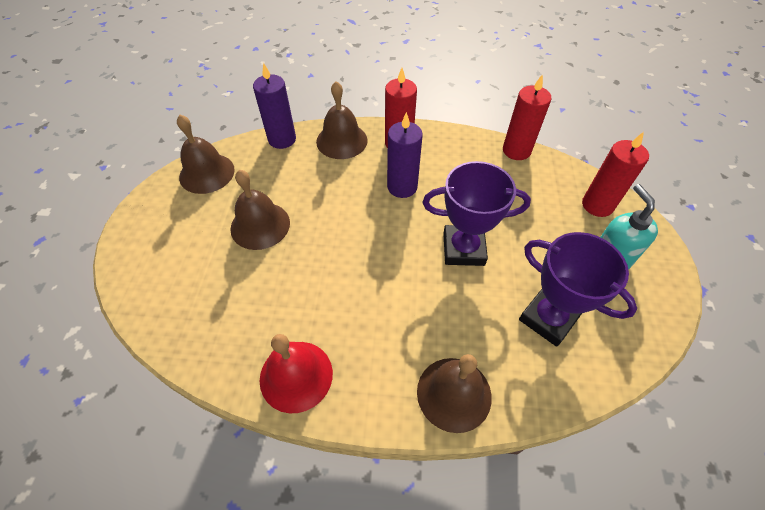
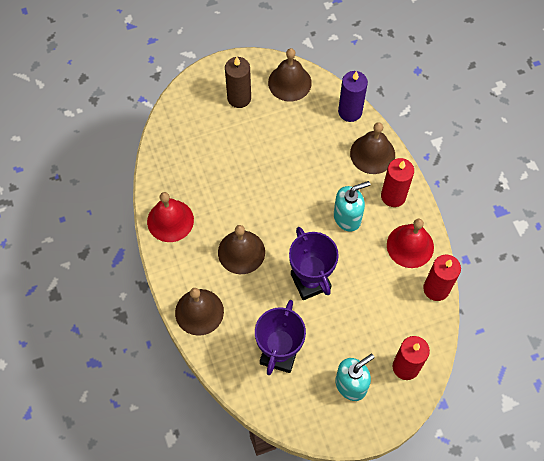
camera: 65 degrees right, 10 degrees up
brown bell [230,170,290,250] -> brown bell moved to [218,225,265,274]
purple candle [387,112,423,198] -> turquoise soap dispenser [334,181,370,231]
none -> brown candle [225,57,251,108]
none -> red bell [387,219,434,268]

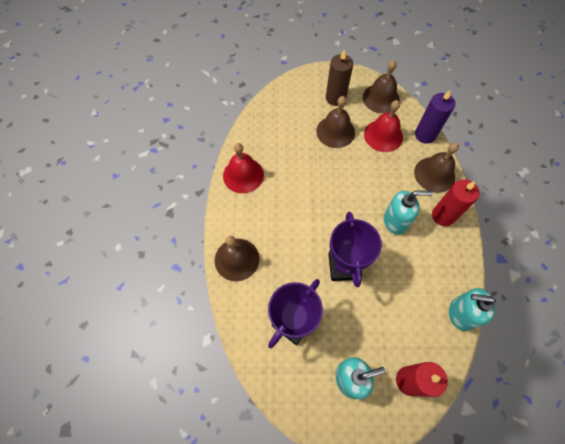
camera: 20 degrees right, 0 degrees up
brown bell [218,225,265,274] -> brown bell moved to [316,96,355,148]
red bell [387,219,434,268] -> red bell moved to [364,100,403,152]
red candle [423,255,461,301] -> turquoise soap dispenser [449,288,496,331]

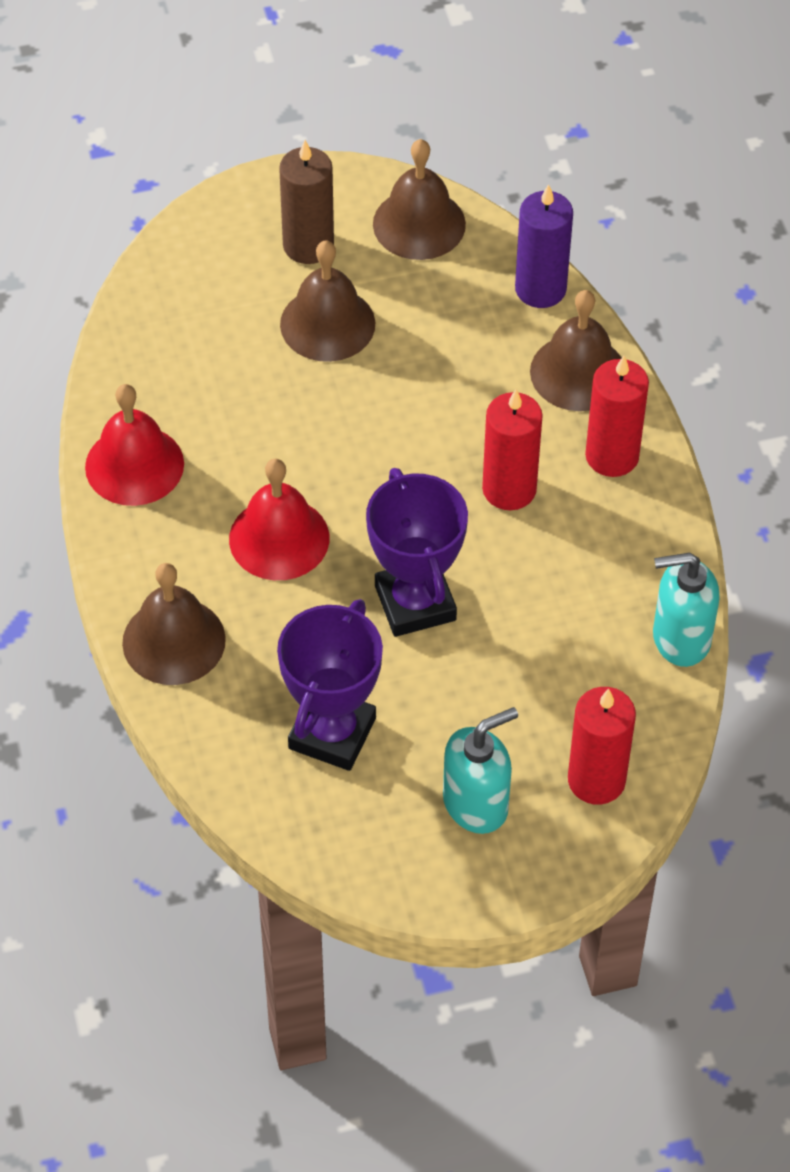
camera: 15 degrees left, 10 degrees down
red bell [364,100,403,152] -> red bell moved to [229,459,329,580]
turquoise soap dispenser [384,190,433,234] -> red candle [482,389,543,510]

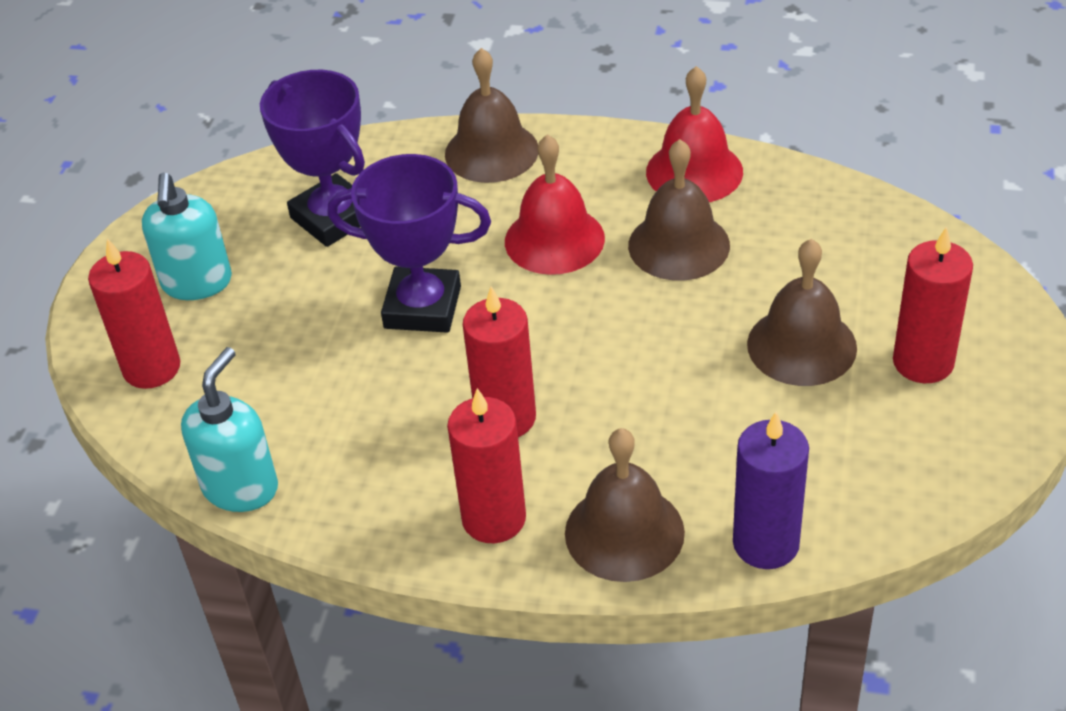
camera: 120 degrees right, 10 degrees down
brown candle [279,140,334,264] -> red candle [893,226,973,383]
brown bell [373,139,466,260] -> brown bell moved to [628,139,730,281]

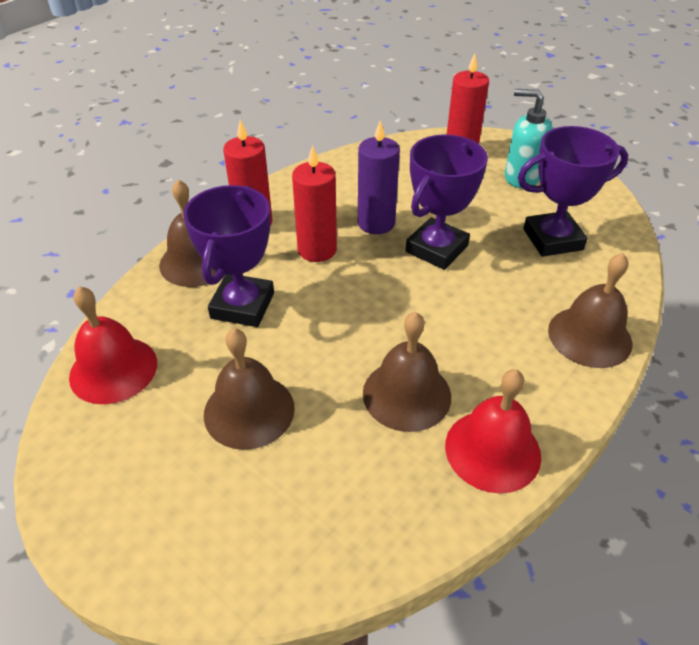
camera: 115 degrees right, 0 degrees up
turquoise soap dispenser [181,347,278,512] -> none
red bell [505,134,605,275] -> red bell moved to [69,286,157,404]
purple candle [733,412,809,569] -> purple candle moved to [358,121,400,234]
red candle [893,226,973,383] -> none
none -> purple trophy [183,185,274,327]

